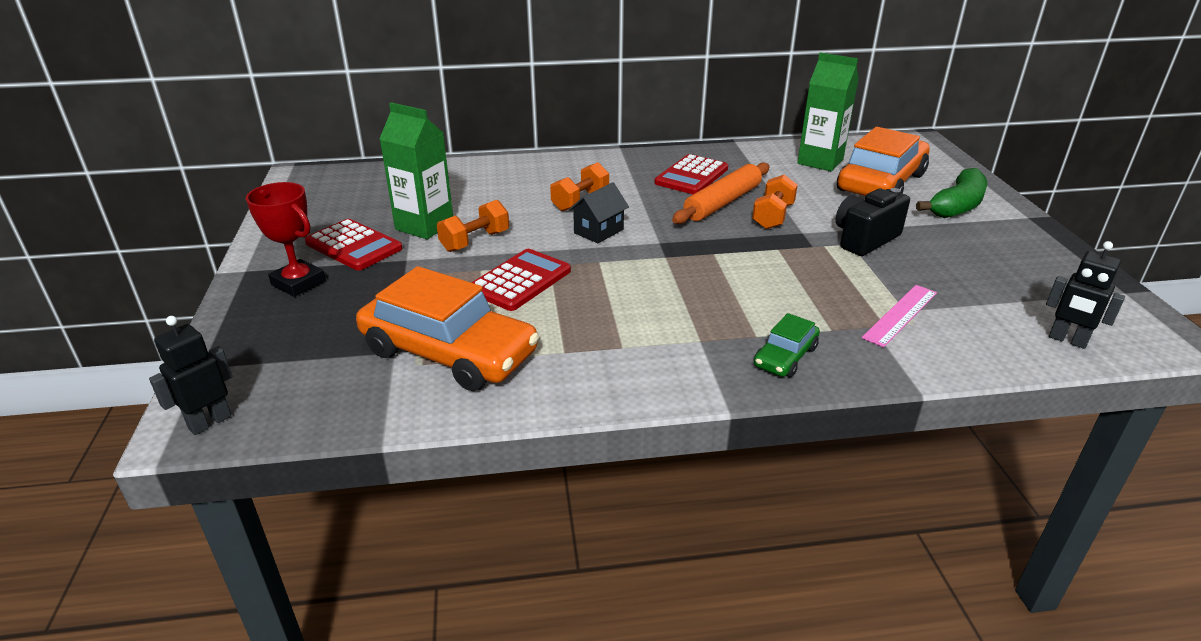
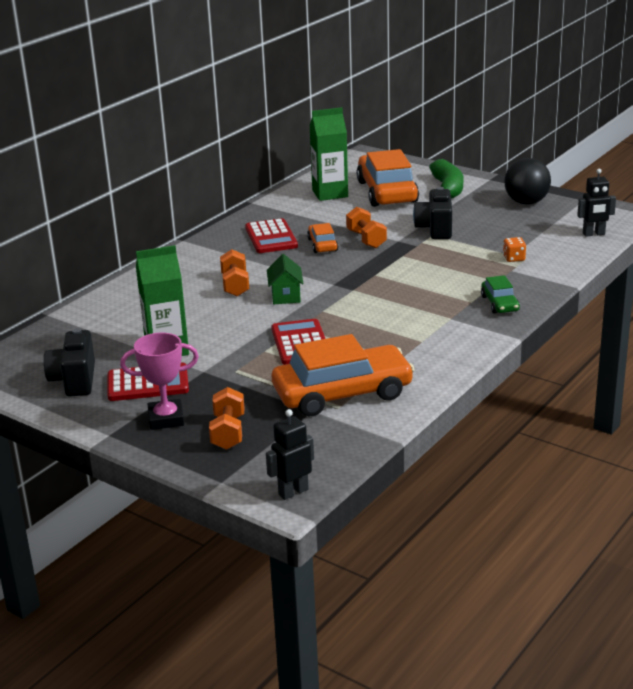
camera: 45 degrees left, 5 degrees down
black robot [149,316,232,435] -> black robot turned 60 degrees clockwise [266,409,314,500]
red trophy [246,182,326,297] -> pink trophy [120,332,199,430]
orange dumbbell [437,200,509,252] -> orange dumbbell moved to [209,387,245,450]
black house [569,182,629,243] -> green house [267,254,303,304]
orange rolling pin [672,163,769,224] -> orange car [307,223,338,253]
pink ruler [861,285,937,347] -> orange dice [503,237,526,262]
none -> black camera [44,328,95,397]
none -> black ball [504,158,551,205]

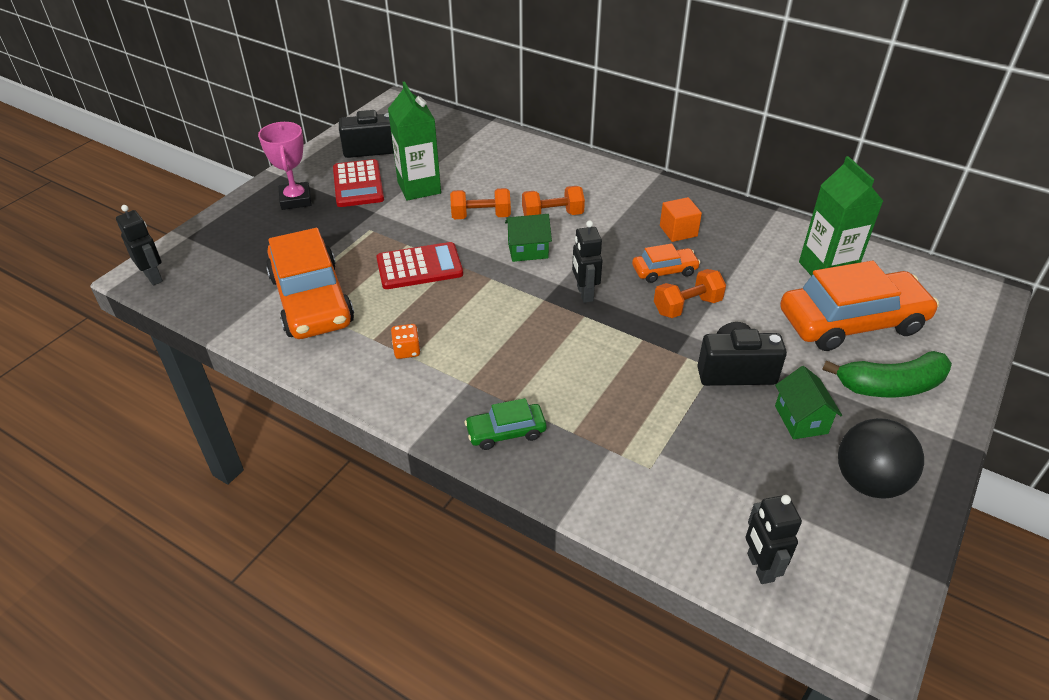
camera: 85 degrees right, 15 degrees up
orange dumbbell [209,387,245,450] -> orange dumbbell moved to [450,188,511,219]
red calculator [245,218,298,253] -> orange cube [660,197,702,242]
orange dice [503,237,526,262] -> orange dice moved to [391,324,421,359]
none -> black robot [572,220,602,303]
none -> green house [775,366,842,439]

